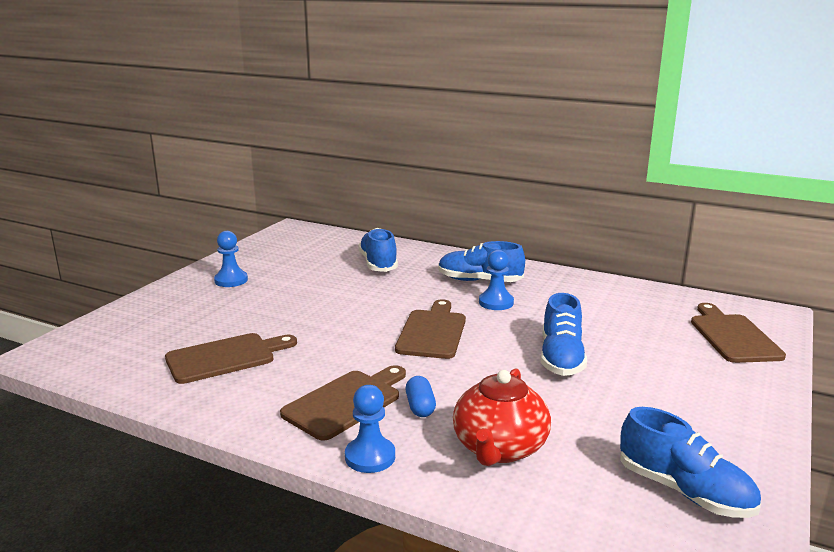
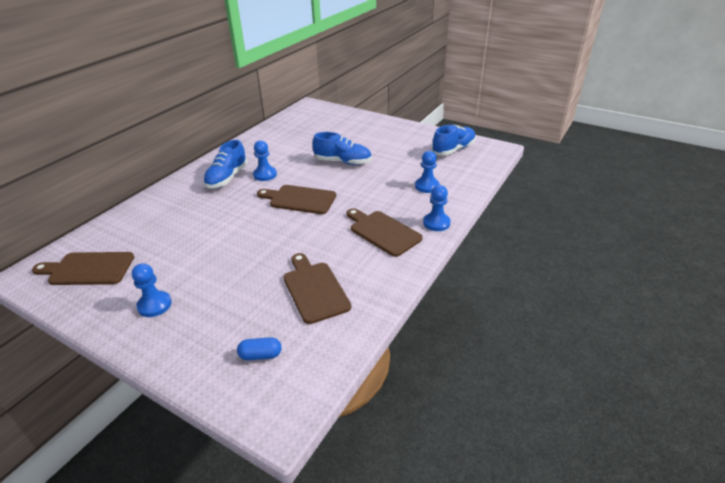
camera: 85 degrees left, 15 degrees up
blue shoe [358,228,398,272] -> none
blue capsule [406,376,436,417] -> blue capsule moved to [237,337,282,360]
red teapot [453,368,551,466] -> blue pawn [415,151,440,193]
brown cutting board [691,303,786,363] -> brown cutting board moved to [32,252,134,285]

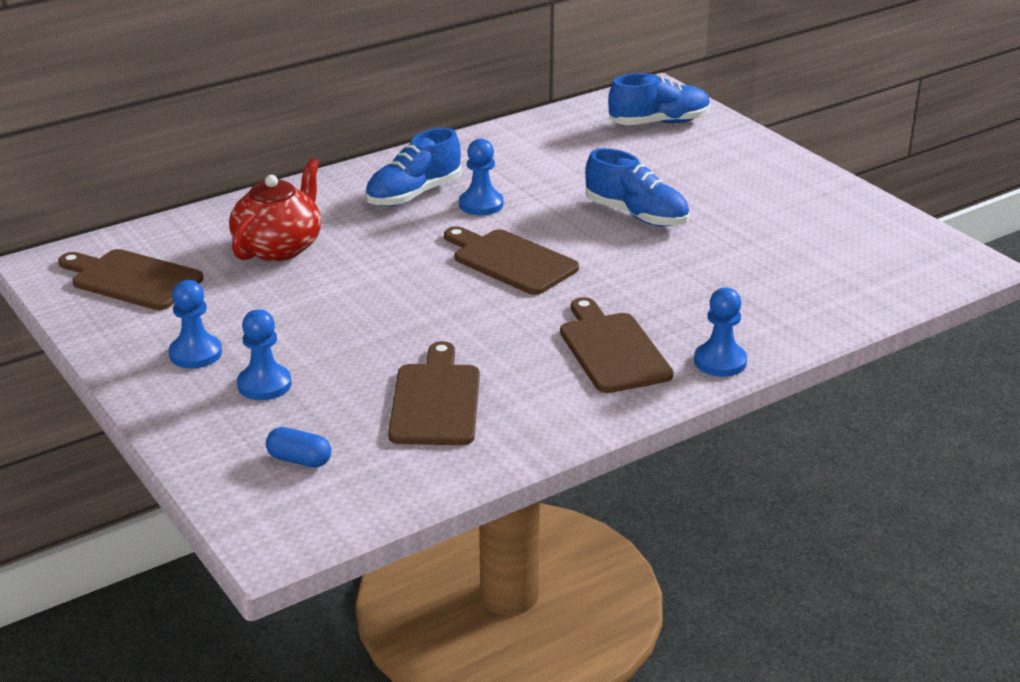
camera: 25 degrees right, 5 degrees down
blue pawn [415,151,440,193] -> blue pawn moved to [237,309,291,400]
blue shoe [432,125,476,156] -> blue shoe moved to [608,73,711,125]
none -> red teapot [229,158,321,261]

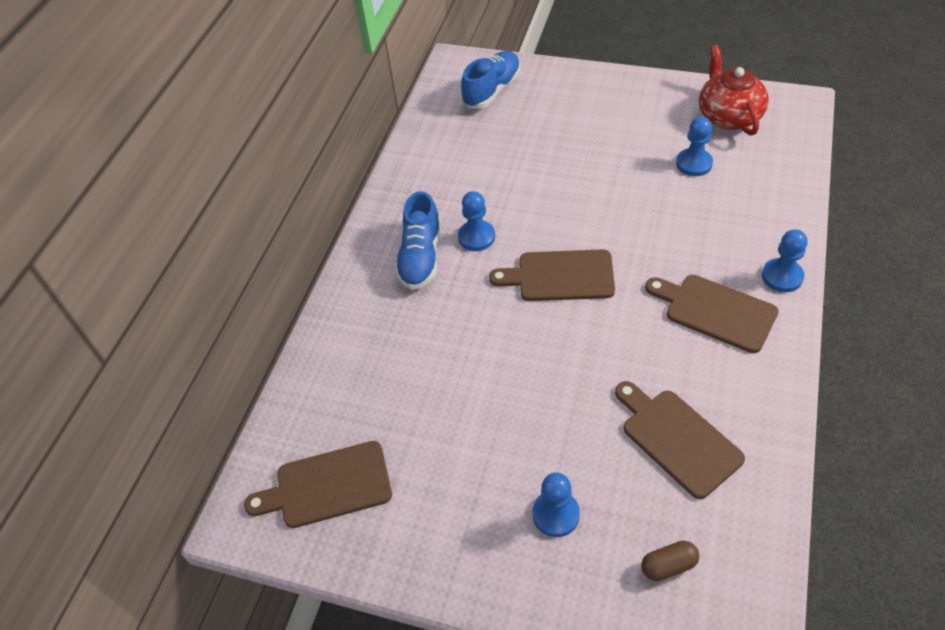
camera: 35 degrees left, 20 degrees up
blue pawn [169,280,222,369] -> blue pawn moved to [676,117,713,176]
red teapot [229,158,321,261] -> red teapot moved to [699,45,769,136]
blue capsule [266,427,331,468] -> brown capsule [641,541,699,581]
blue shoe [585,148,689,227] -> none

